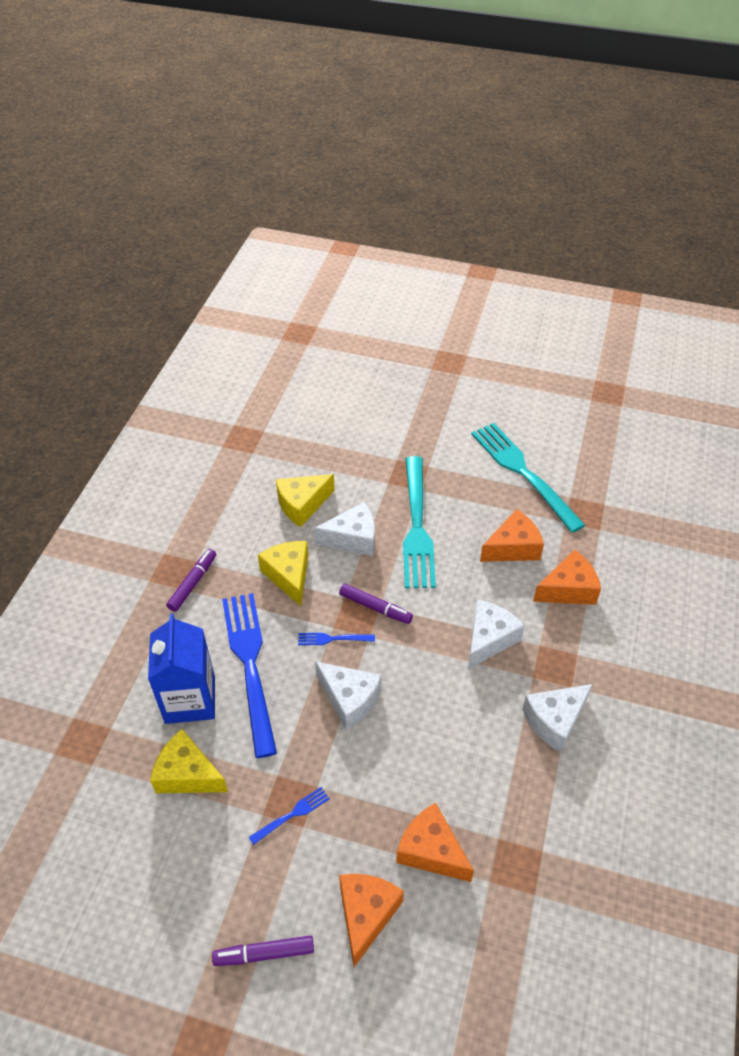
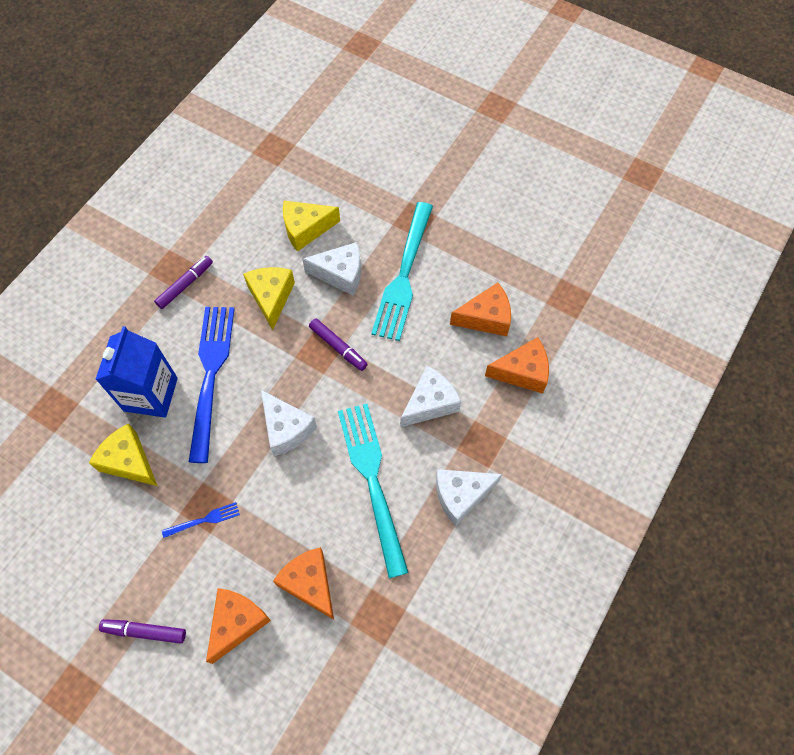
camera: 15 degrees right, 15 degrees up
blue fork [298,633,375,645] -> none
turquoise fork [471,423,585,533] -> turquoise fork moved to [338,404,409,578]

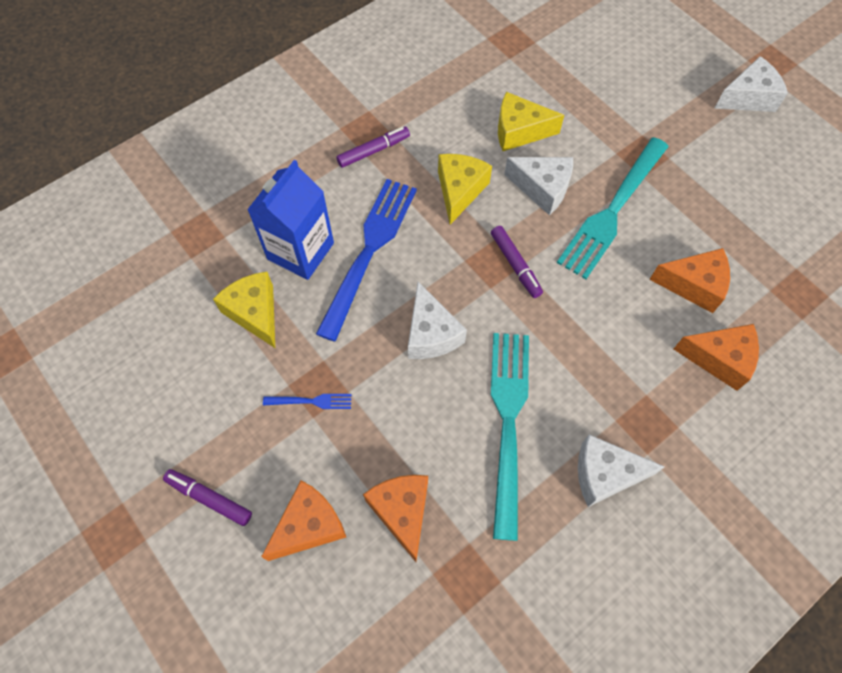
camera: 20 degrees right, 0 degrees up
white cheese [401,366,461,427] -> white cheese moved to [714,56,788,112]

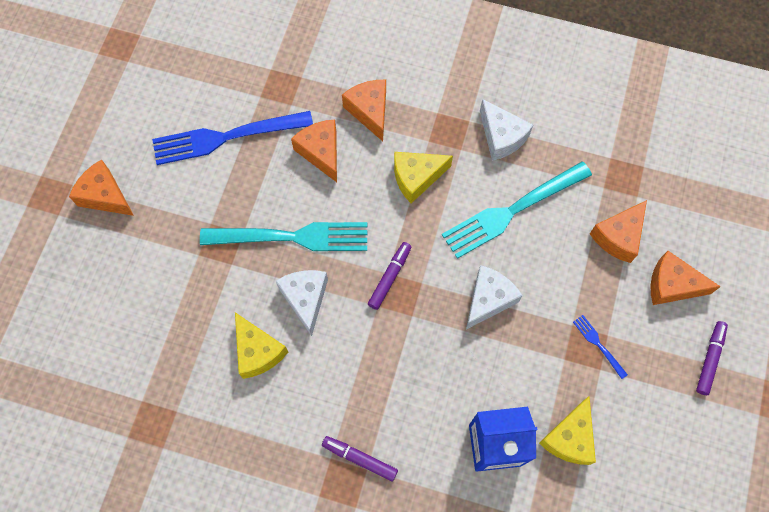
camera: 125 degrees left, 5 degrees up
purple marker [163,469,252,526] -> purple marker turned 150 degrees counterclockwise [696,321,728,395]
blue fork [316,179,417,342] -> blue fork moved to [152,111,313,165]
yellow cheese [438,154,492,225] -> yellow cheese moved to [394,152,453,203]
white cheese [714,56,788,112] -> orange cheese [69,160,134,216]

